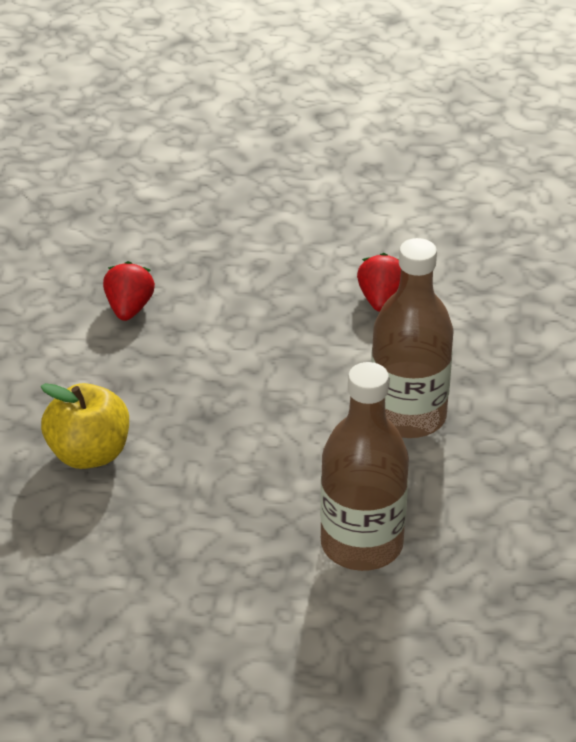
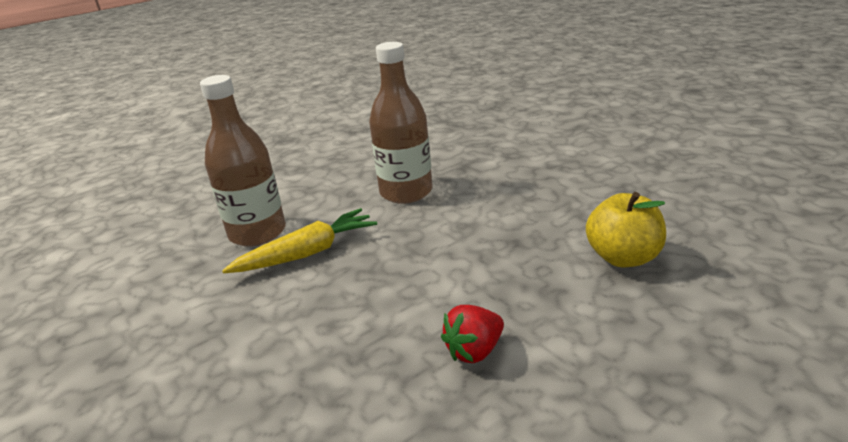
camera: 130 degrees left, 10 degrees down
brown bottle [320,362,409,571] -> brown bottle moved to [200,75,286,247]
red strawberry [357,253,401,312] -> yellow carrot [222,208,377,273]

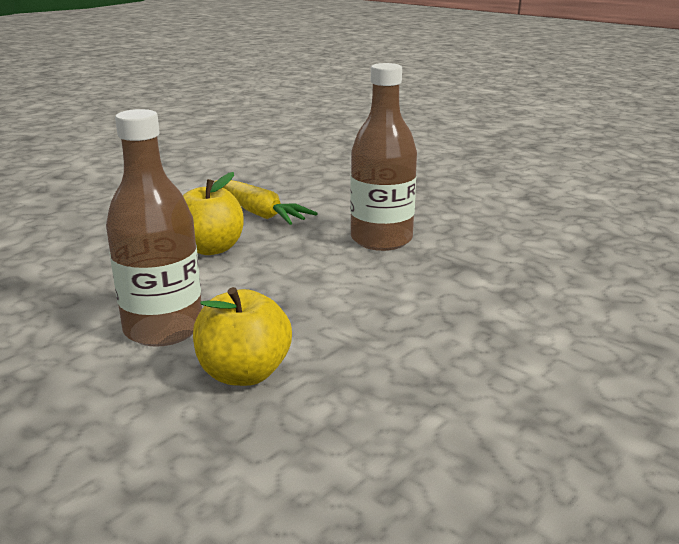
camera: 75 degrees right, 5 degrees down
brown bottle [200,75,286,247] -> brown bottle moved to [106,109,202,347]
red strawberry [441,305,504,363] -> none
none -> yellow apple [183,172,243,255]

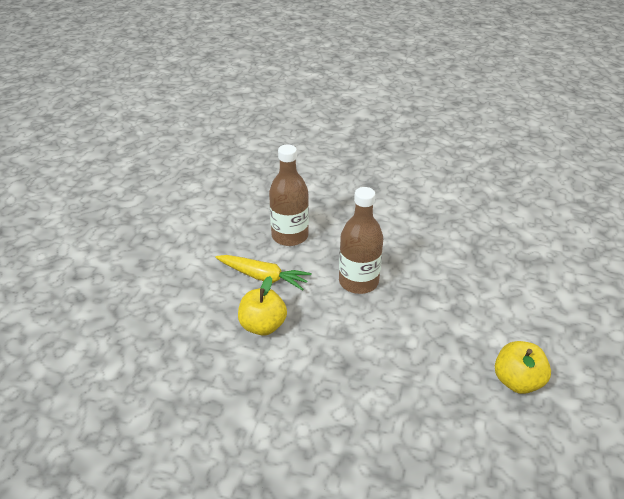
camera: 25 degrees left, 15 degrees up
brown bottle [106,109,202,347] -> brown bottle moved to [269,144,309,246]
yellow apple [193,287,292,386] -> yellow apple moved to [495,341,551,394]

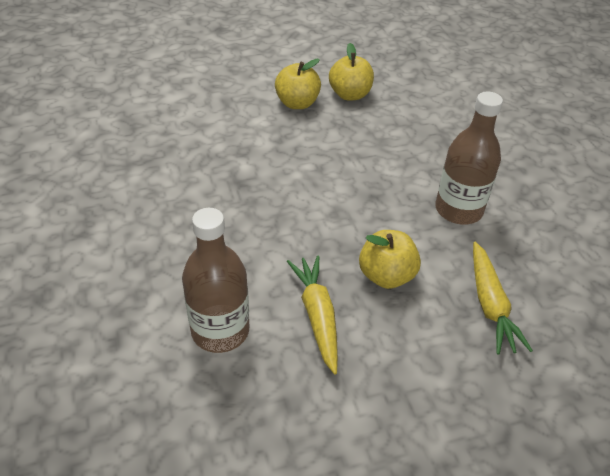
camera: 125 degrees left, 5 degrees up
brown bottle [339,187,383,294] -> brown bottle moved to [435,92,503,224]
none -> yellow apple [329,43,374,101]
none -> yellow carrot [473,242,533,355]

